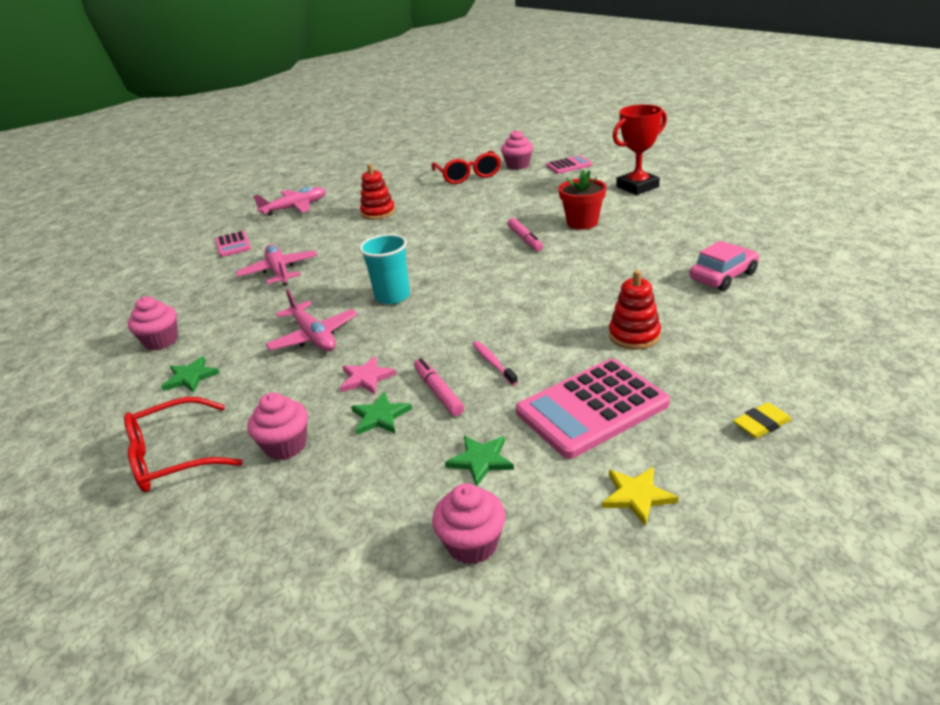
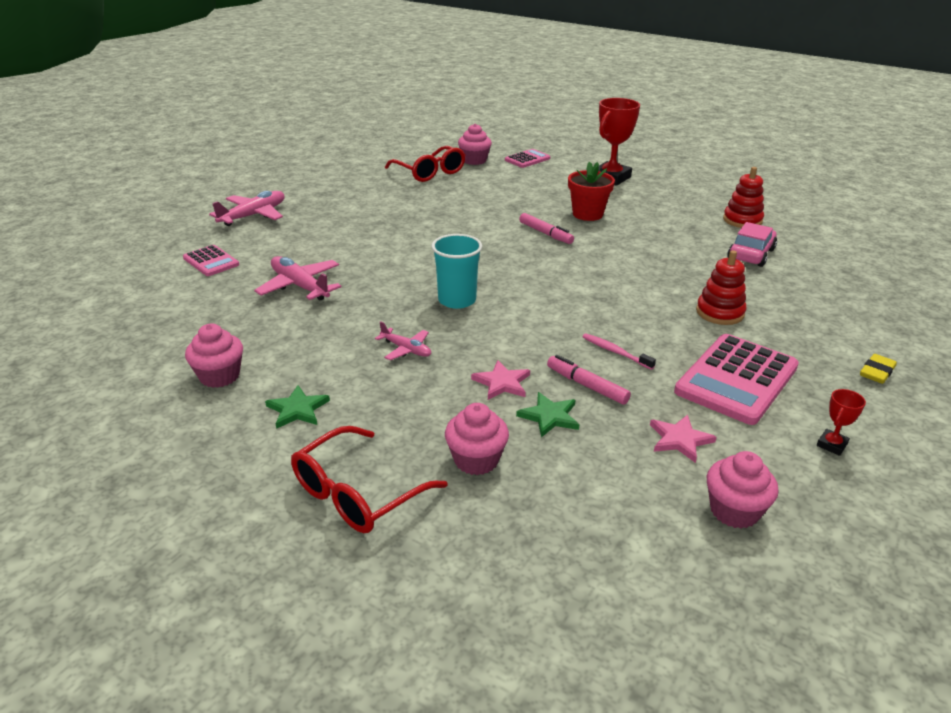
camera: 25 degrees left, 0 degrees up
pink plane [265,289,358,351] -> pink plane [375,321,431,360], size x0.58
red stacking toy [360,164,395,220] -> red stacking toy moved to [723,167,764,228]
green star [445,436,514,486] -> pink star [650,415,717,463]
yellow star [602,467,678,527] -> red trophy [817,389,866,456]

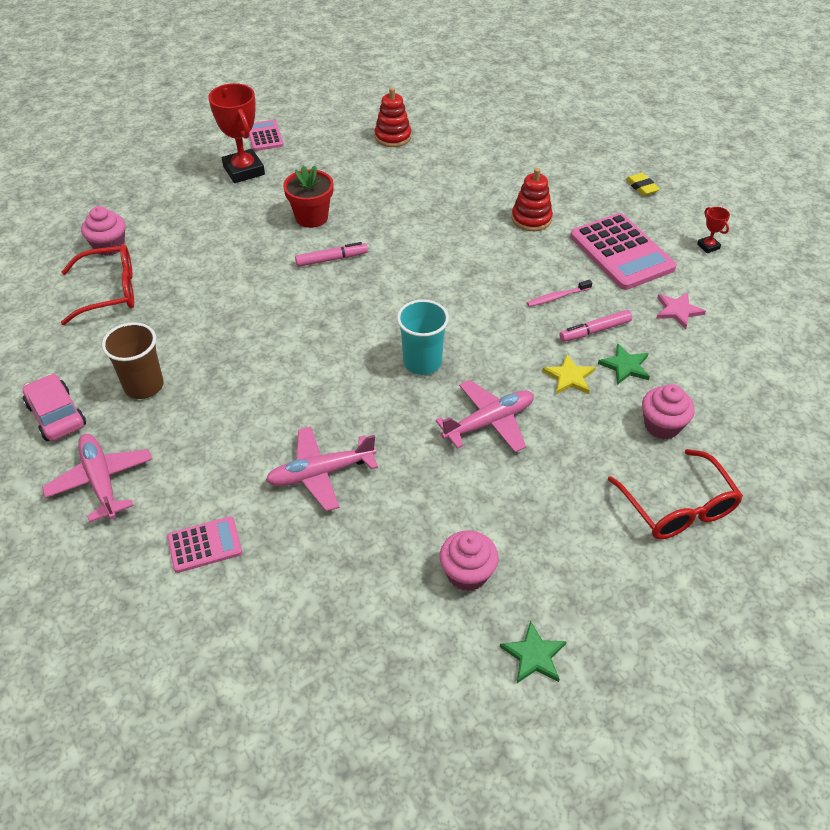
camera: 65 degrees left, 15 degrees up
green star [265,385,330,429] -> green star moved to [500,620,567,683]
pink plane [375,321,431,360] -> pink plane [435,380,534,452], size x1.71
pink star [471,360,530,400] -> yellow star [542,354,596,394]
pink calculator [505,149,550,168] -> pink calculator moved to [249,120,284,151]
pink cupcake [707,451,779,529] -> none
pink car [727,222,777,267] -> pink car moved to [22,374,86,441]
none -> brown cup [102,322,164,399]

